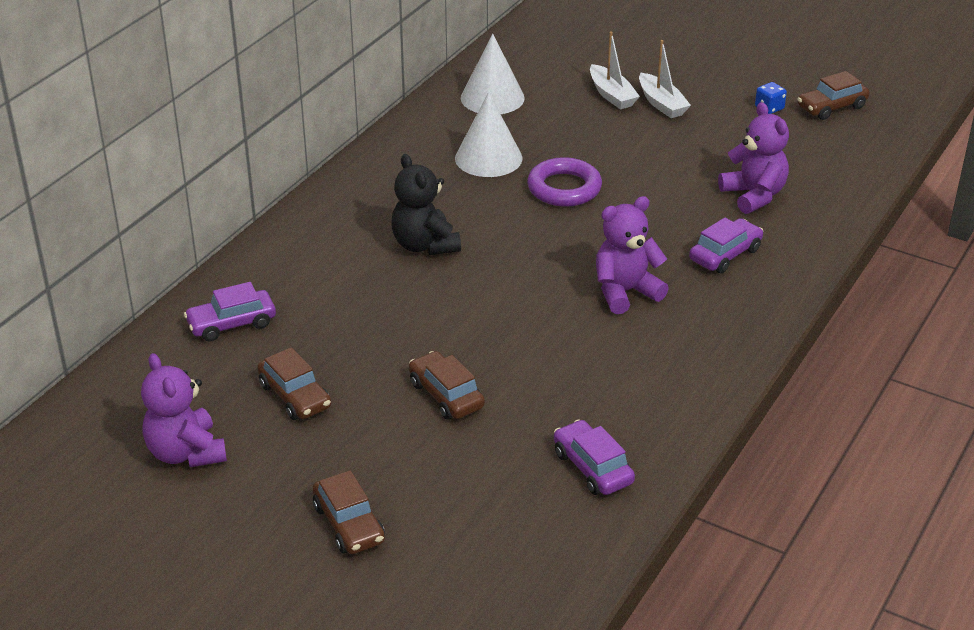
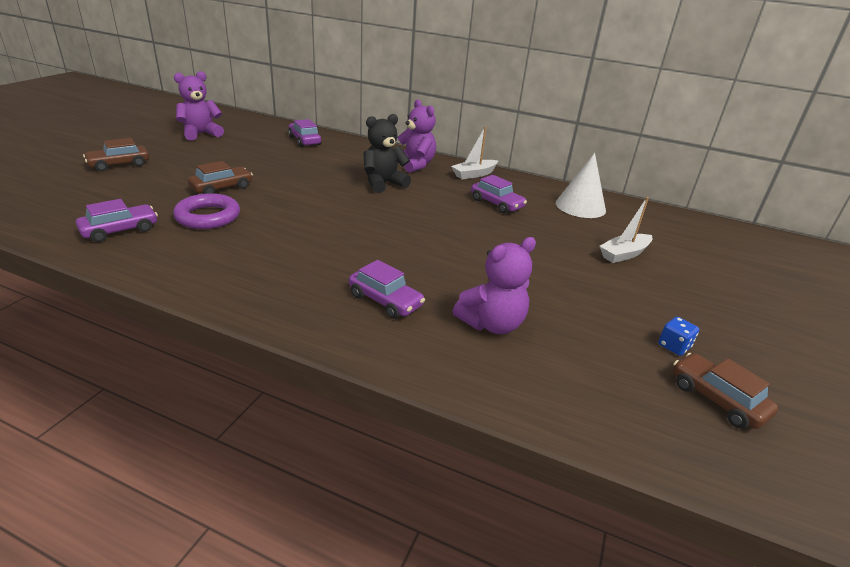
camera: 80 degrees right, 5 degrees down
brown car [257,347,331,420] -> none
white cone [455,92,522,177] -> purple car [471,175,527,214]
purple ring [527,157,602,207] -> purple ring moved to [173,193,240,229]
purple teddy bear [596,196,669,314] -> purple teddy bear moved to [397,100,436,173]
white boat [639,40,691,118] -> white boat moved to [451,126,498,179]

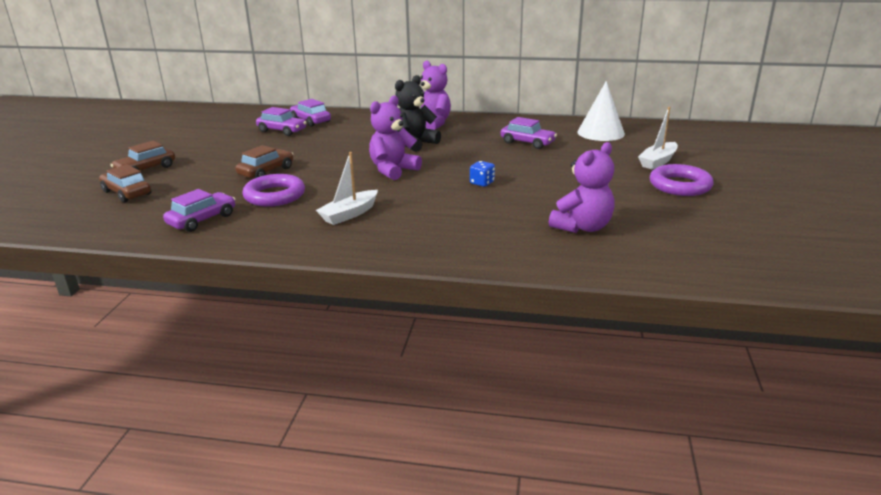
camera: 10 degrees left, 5 degrees down
purple teddy bear [174,71,224,141] -> purple teddy bear moved to [369,96,422,180]
purple car [349,260,425,319] -> purple car moved to [256,107,307,136]
white boat [451,126,498,179] -> white boat moved to [316,152,378,225]
blue dice [658,317,699,356] -> blue dice moved to [470,161,495,187]
brown car [673,353,778,429] -> brown car moved to [99,165,151,202]
none -> purple ring [650,164,714,196]

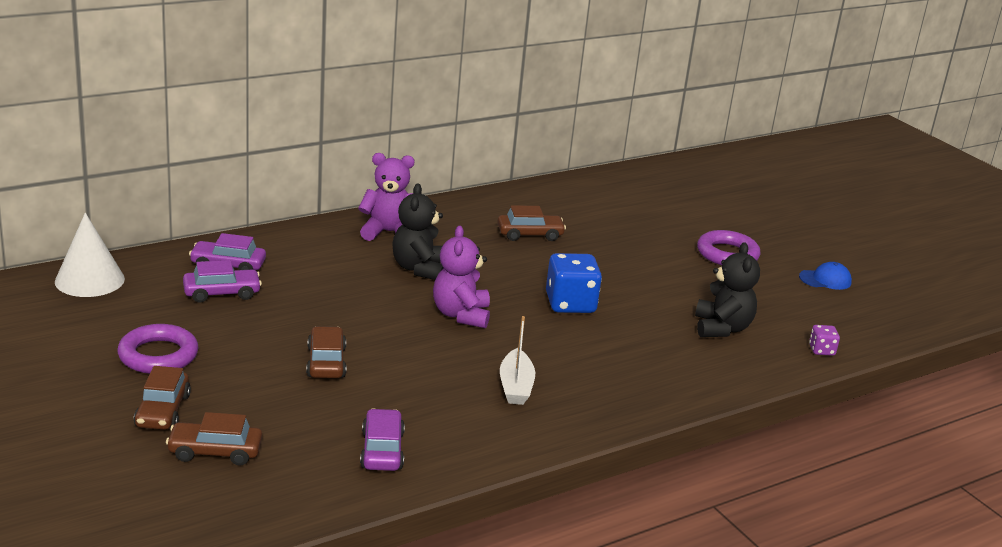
camera: 45 degrees left, 0 degrees up
purple ring [242,174,305,207] -> purple ring moved to [117,324,199,374]
blue dice [470,161,495,187] -> blue dice [546,253,602,313], size x2.04
purple car [501,117,557,149] -> brown car [497,205,566,241]
purple teddy bear [549,142,615,233] -> black teddy bear [695,242,760,337]
white cone [577,81,625,141] -> white cone moved to [55,213,125,297]
white boat [638,107,678,169] -> none
none -> blue cap [799,262,852,290]
none -> purple dice [809,325,840,356]

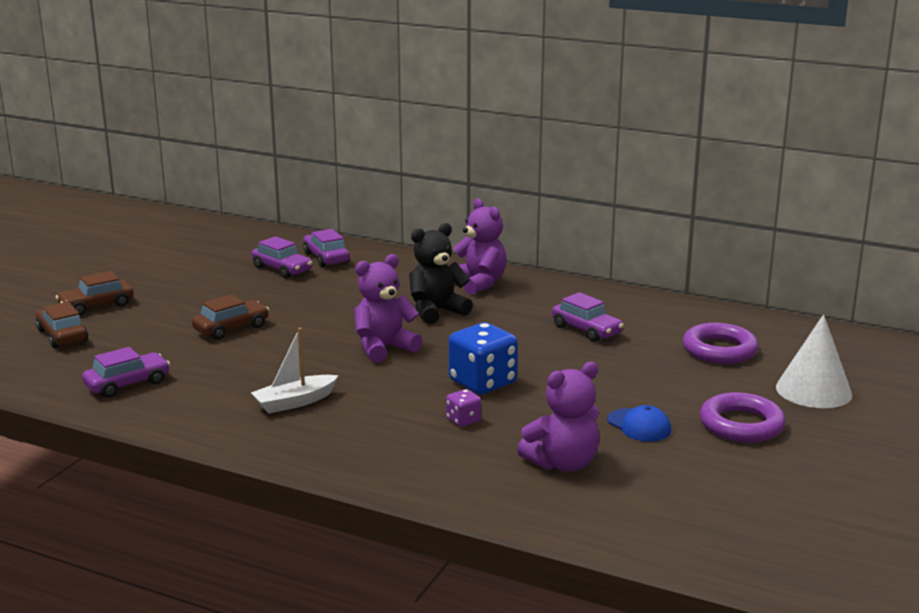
camera: 60 degrees right, 5 degrees down
white cone [55,213,125,297] -> white cone moved to [776,314,852,408]
purple ring [117,324,199,374] -> purple ring moved to [683,323,759,364]
brown car [497,205,566,241] -> purple car [552,292,624,342]
black teddy bear [695,242,760,337] -> purple teddy bear [517,362,599,472]
blue cap [799,262,852,290] -> blue cap moved to [607,405,671,442]
purple dice [809,325,840,356] -> purple dice moved to [446,389,481,427]

